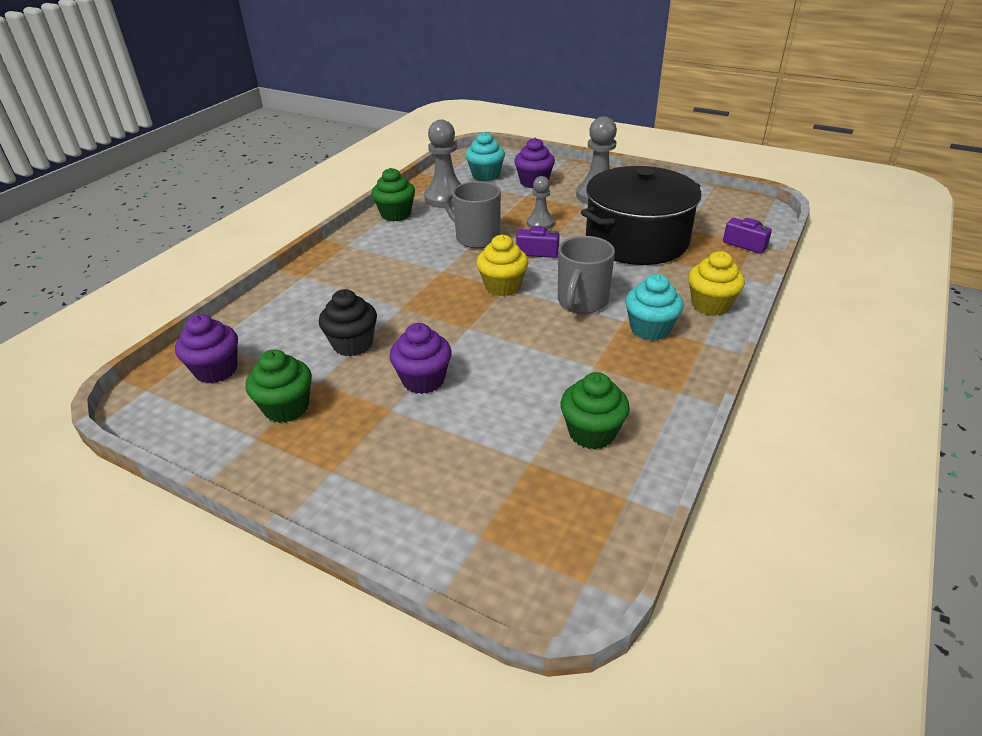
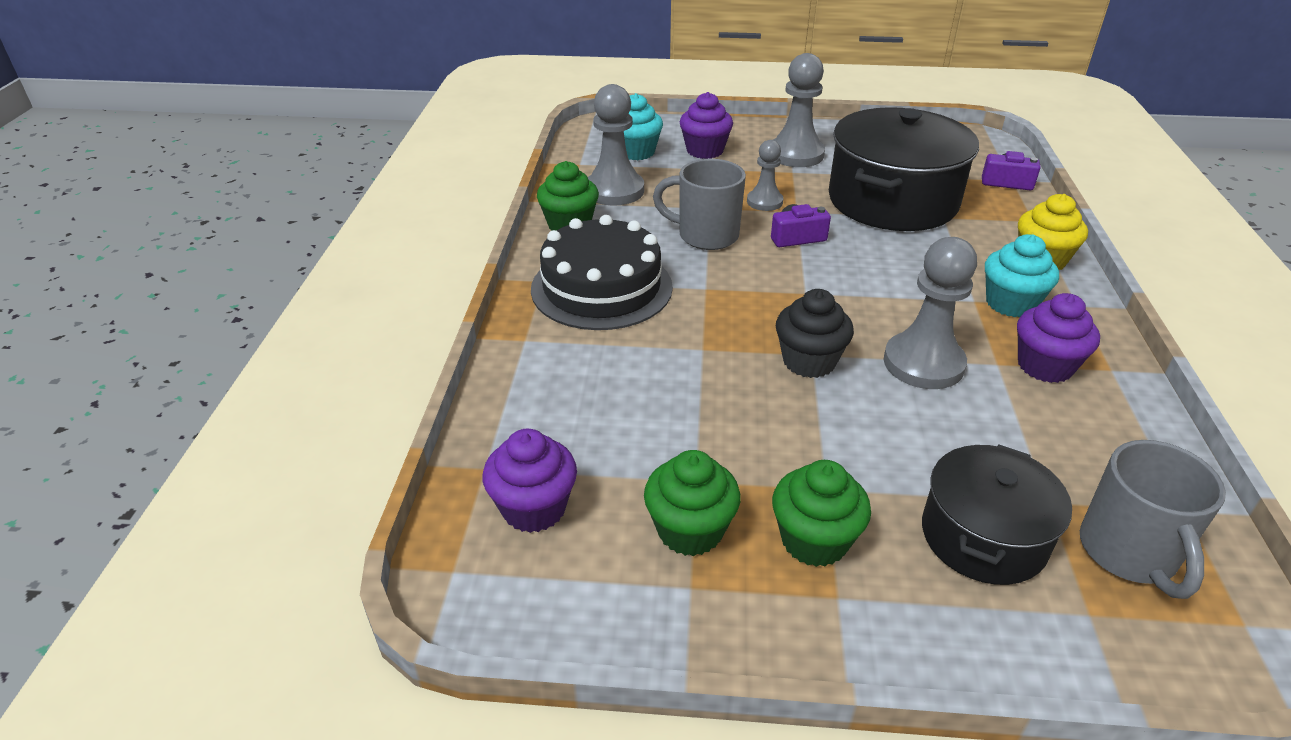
camera: 25 degrees left, 0 degrees up
black cupcake [319,289,377,356] -> black cupcake moved to [776,289,854,378]
purple cupcake [389,323,452,394] -> purple cupcake moved to [1017,293,1100,383]
yellow cupcake [476,235,528,296] -> none
grey mug [558,236,615,314] -> grey mug moved to [1080,440,1226,599]
green cupcake [560,372,630,449] -> green cupcake moved to [772,460,871,567]
none -> black cake [531,215,673,330]
none -> grey pawn [884,237,977,389]
none -> black pot [922,445,1072,585]

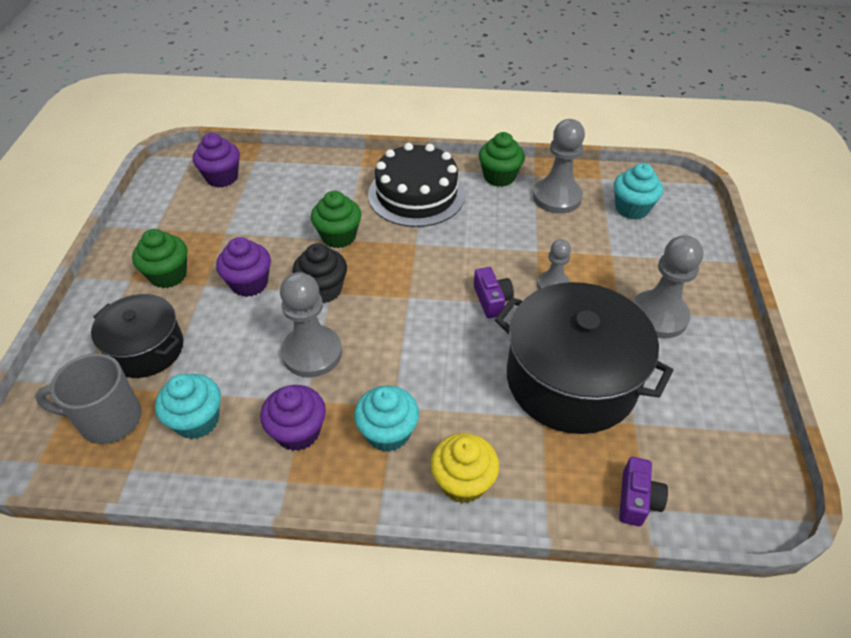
camera: 90 degrees right, 10 degrees up
green cupcake [644,450,741,556] -> green cupcake moved to [311,191,361,248]
grey mug [653,159,746,250] -> none
purple cupcake [680,92,733,159] -> purple cupcake moved to [216,237,271,297]
none -> turquoise cupcake [155,374,221,439]

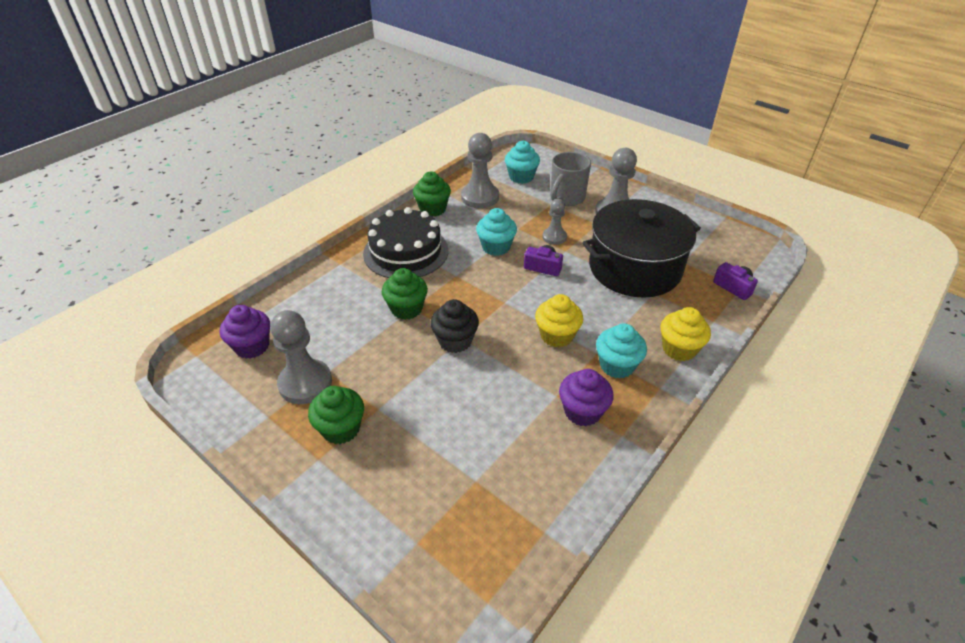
camera: 55 degrees left, 5 degrees down
grey mug [35,353,142,444] -> grey mug moved to [550,152,591,206]
black pot [91,294,183,378] -> none
turquoise cupcake [155,374,221,439] -> turquoise cupcake moved to [476,208,517,256]
purple cupcake [216,237,271,297] -> none
grey pawn [280,272,342,378] -> grey pawn moved to [270,310,332,404]
none -> yellow cupcake [535,294,583,348]

